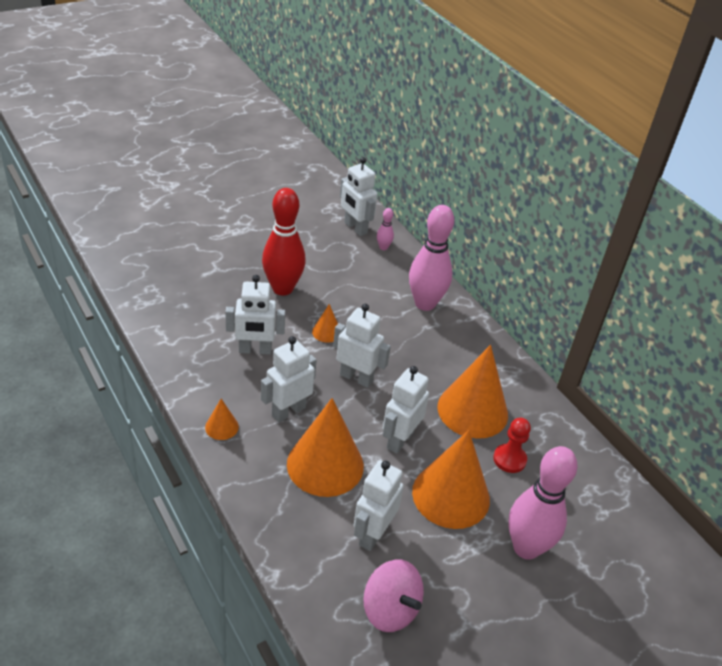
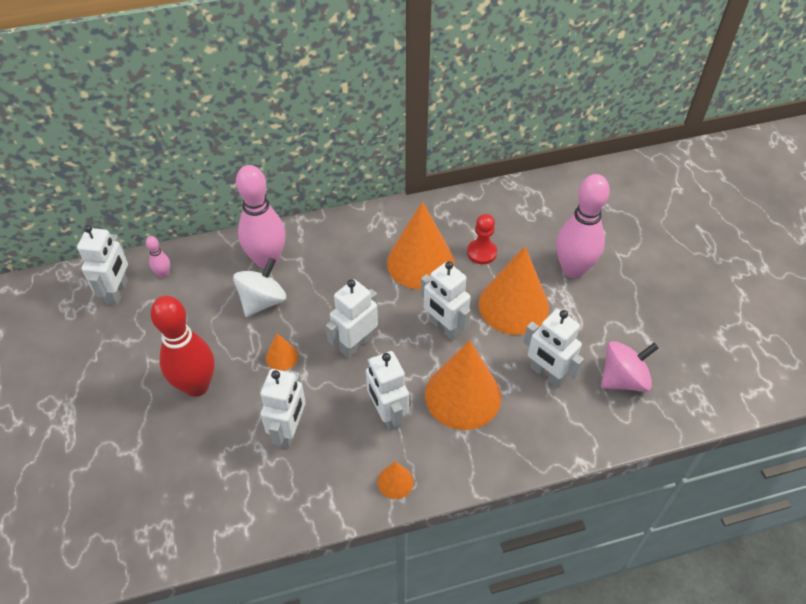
camera: 70 degrees left, 10 degrees up
white robot [340,157,378,236] -> white robot turned 60 degrees counterclockwise [77,225,128,306]
none -> white spinning top [233,258,286,317]

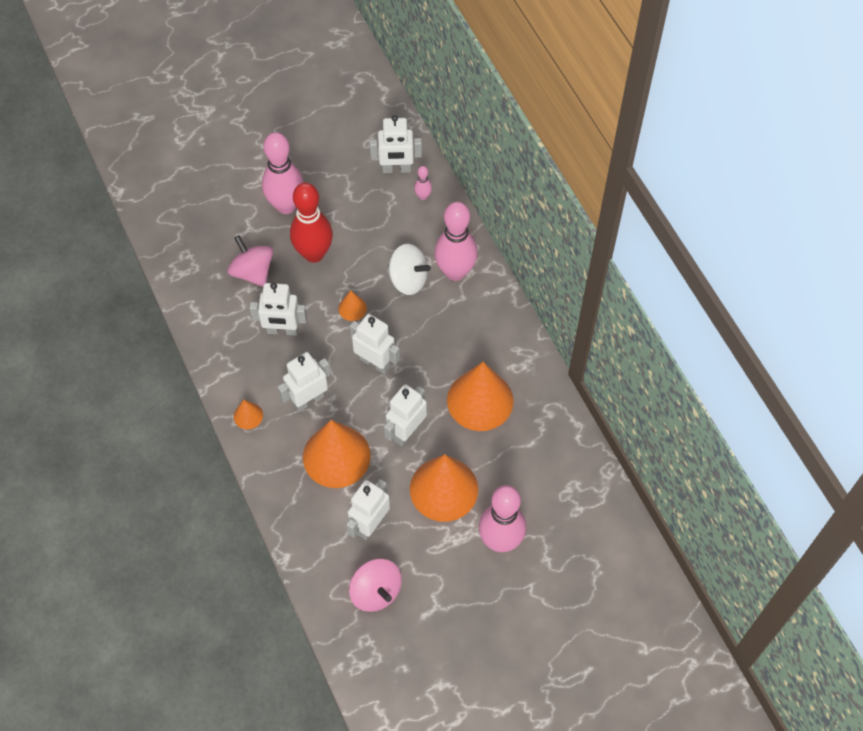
camera: 80 degrees right, 10 degrees up
red pawn [467,214,497,264] -> none
none -> pink spinning top [227,235,273,287]
none -> pink bowling pin [262,132,304,214]

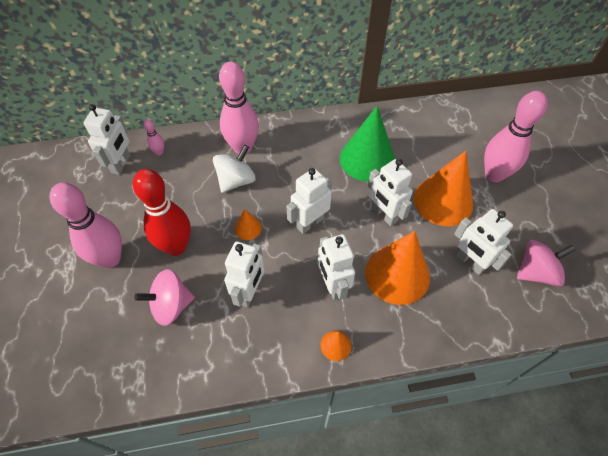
camera: 75 degrees left, 5 degrees down
orange cone [447,362,514,431] -> green cone [340,106,395,182]

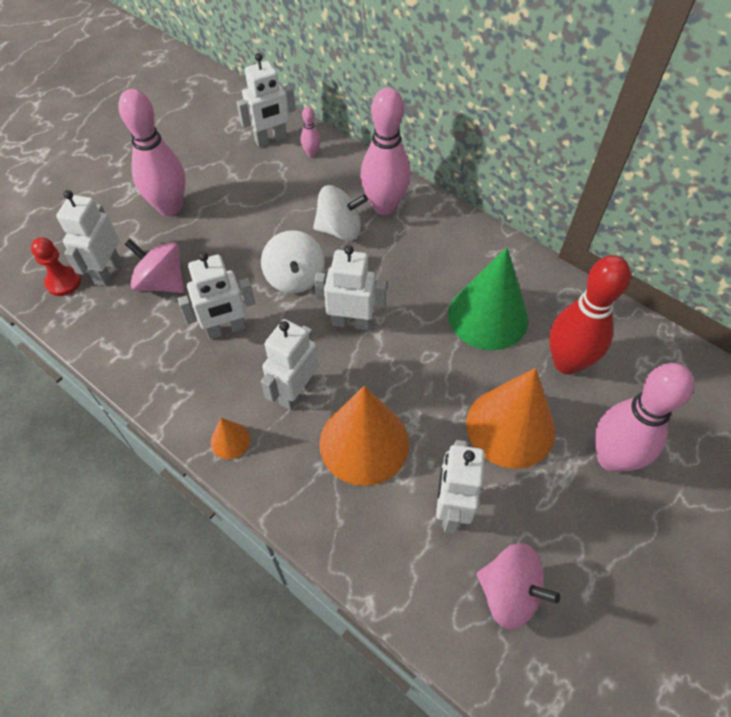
camera: 50 degrees right, 0 degrees up
red bowling pin [133,169,191,256] -> red bowling pin moved to [549,255,631,375]
orange cone [235,209,262,240] -> white spinning top [261,230,325,294]
white robot [368,159,413,226] -> white robot moved to [56,190,120,286]
none -> red pawn [31,237,81,296]

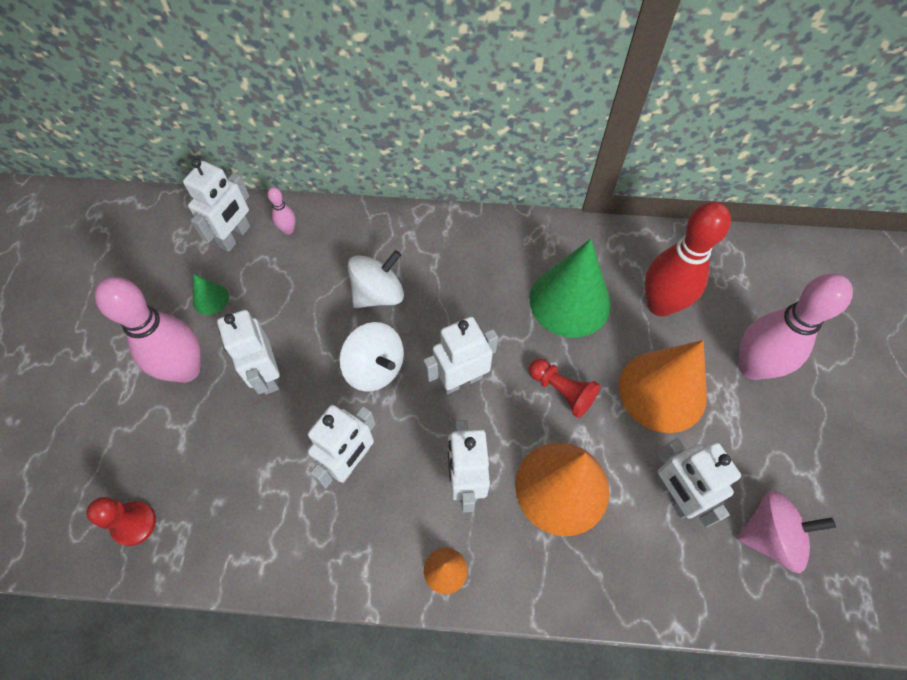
camera: 35 degrees left, 5 degrees up
white robot [56,190,120,286] -> white robot moved to [217,310,280,395]
pink spinning top [125,239,184,293] -> none
pink bowling pin [360,87,411,215] -> none
none -> green cone [193,274,229,315]
none -> red pawn [529,359,601,418]

